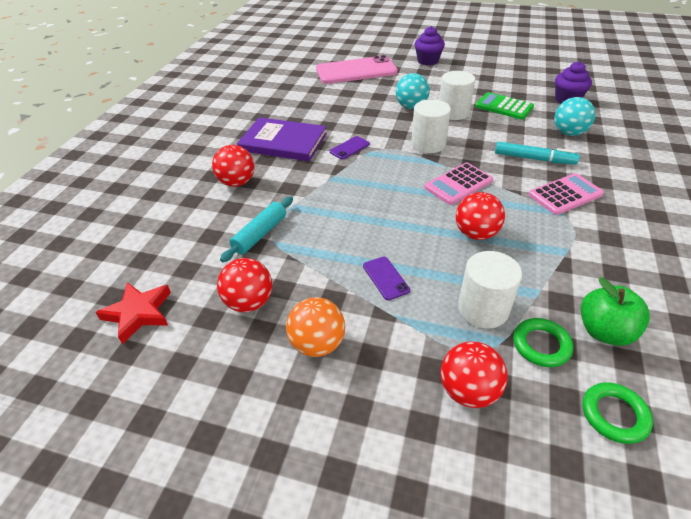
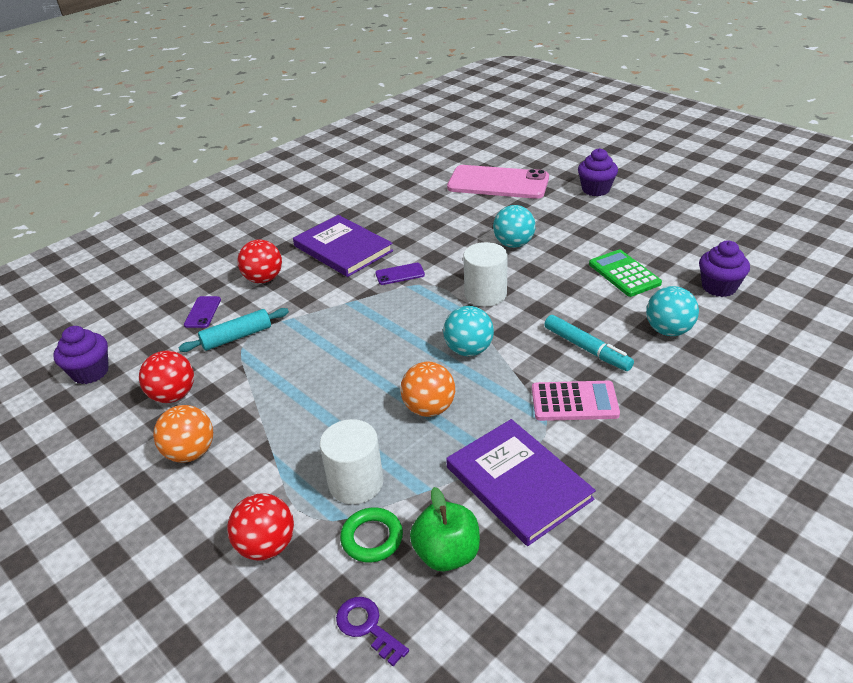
camera: 30 degrees right, 5 degrees down
red star [95,282,171,344] -> purple cupcake [53,326,109,384]
purple phone [363,256,410,301] -> purple phone moved to [184,296,221,328]
pink calculator [424,163,493,205] -> turquoise ball [443,306,494,356]
white cylinder [439,71,475,120] -> none
red ball [456,192,505,240] -> orange ball [400,362,455,417]
green ring [582,382,653,444] -> purple key [336,597,409,666]
none -> purple book [446,419,596,546]

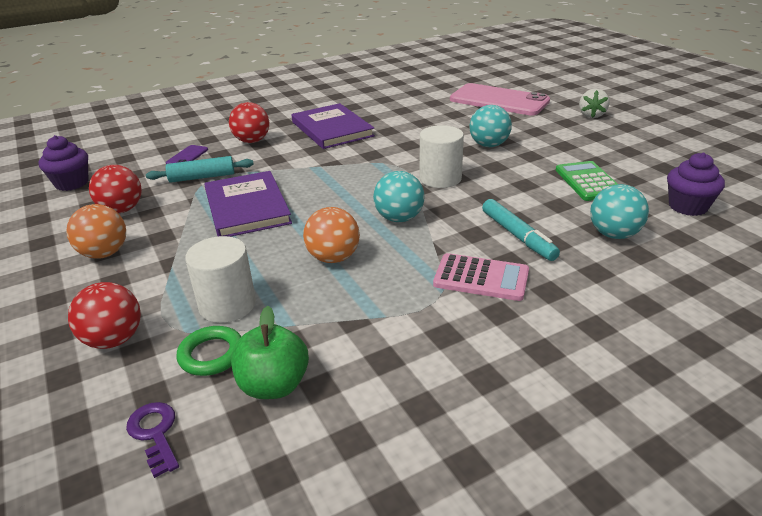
camera: 15 degrees right, 5 degrees down
purple phone [375,263,425,285] -> none
purple book [446,419,596,546] -> purple book moved to [204,171,292,237]
purple cupcake [578,148,618,196] -> white strawberry [579,89,609,118]

